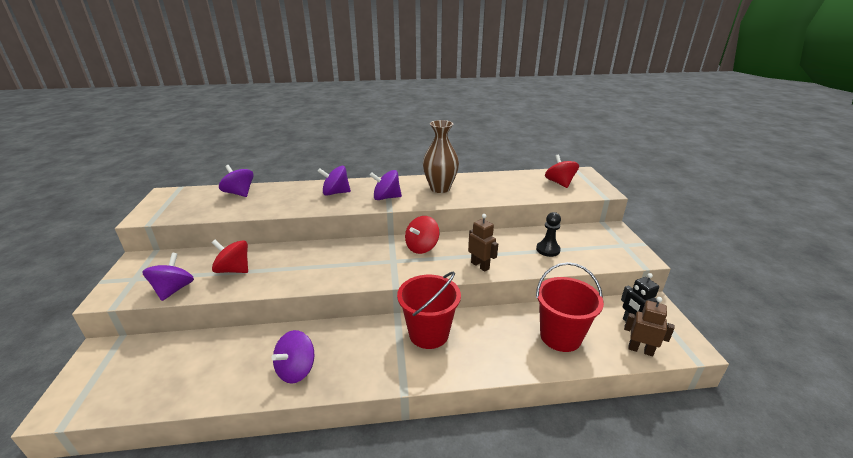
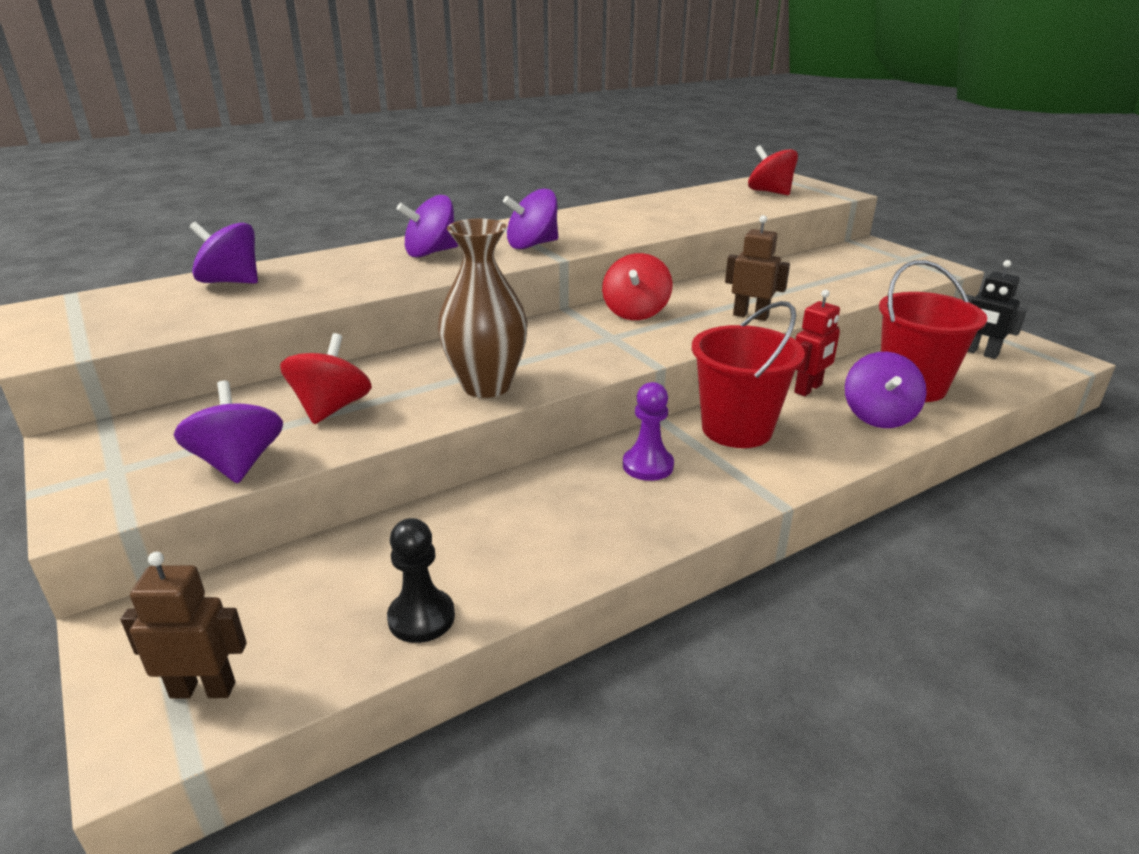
camera: 25 degrees left, 0 degrees up
red spinning top [212,240,248,273] -> red spinning top turned 105 degrees clockwise [280,333,372,424]
purple spinning top [271,330,314,384] -> purple spinning top moved to [845,352,927,428]
brown vase [423,120,459,193] -> brown vase moved to [438,219,528,398]
black pawn [536,212,561,257] -> black pawn moved to [387,518,455,643]
brown robot [624,297,675,356] -> brown robot moved to [120,552,247,699]
none -> purple pawn [623,382,674,481]
none -> red robot [794,289,840,396]

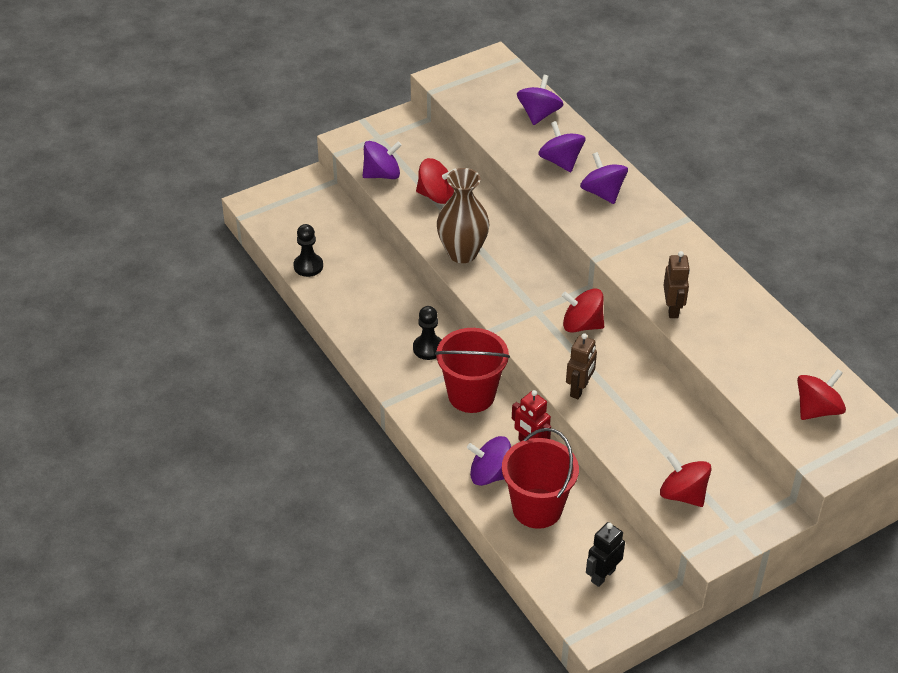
camera: 90 degrees right, 15 degrees up
brown robot [120,552,247,699] -> brown robot moved to [664,251,690,318]
purple spinning top [503,189,558,249] -> purple spinning top moved to [538,121,585,172]
purple pawn [623,382,674,481] -> black pawn [413,306,442,360]
none -> red spinning top [660,453,711,507]

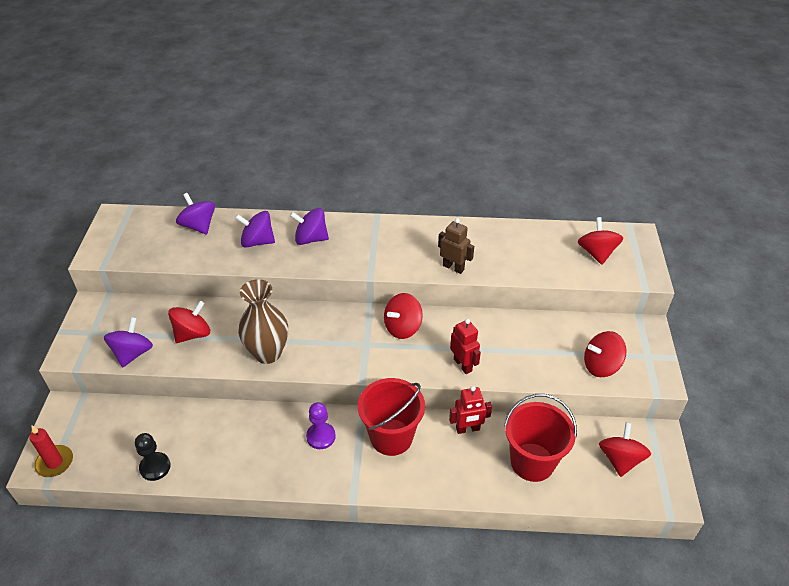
camera: 55 degrees left, 0 degrees up
black pawn [413,306,442,360] -> purple pawn [306,402,336,449]
purple spinning top [467,436,511,486] -> none
brown robot [566,333,597,399] -> red robot [450,319,481,374]
black robot [586,522,625,587] -> red spinning top [599,422,651,477]
none -> red candle [29,425,73,477]

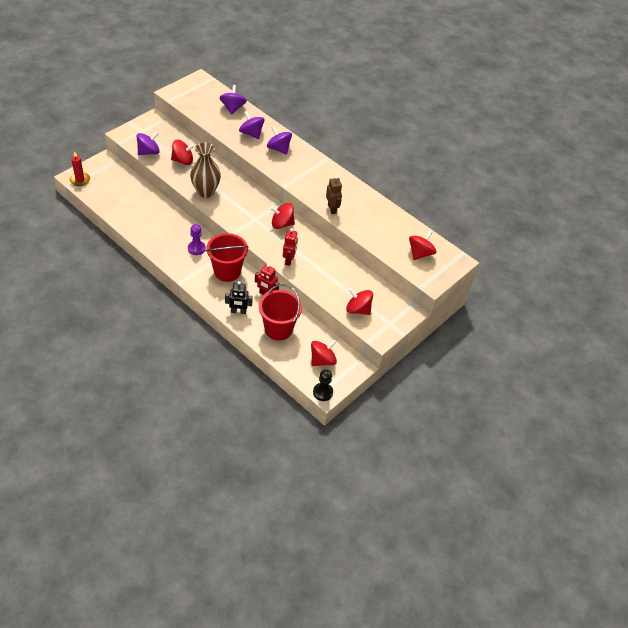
camera: 35 degrees right, 5 degrees up
black pawn [135,433,171,481] -> black pawn moved to [313,369,333,401]
none -> black robot [225,281,253,314]

